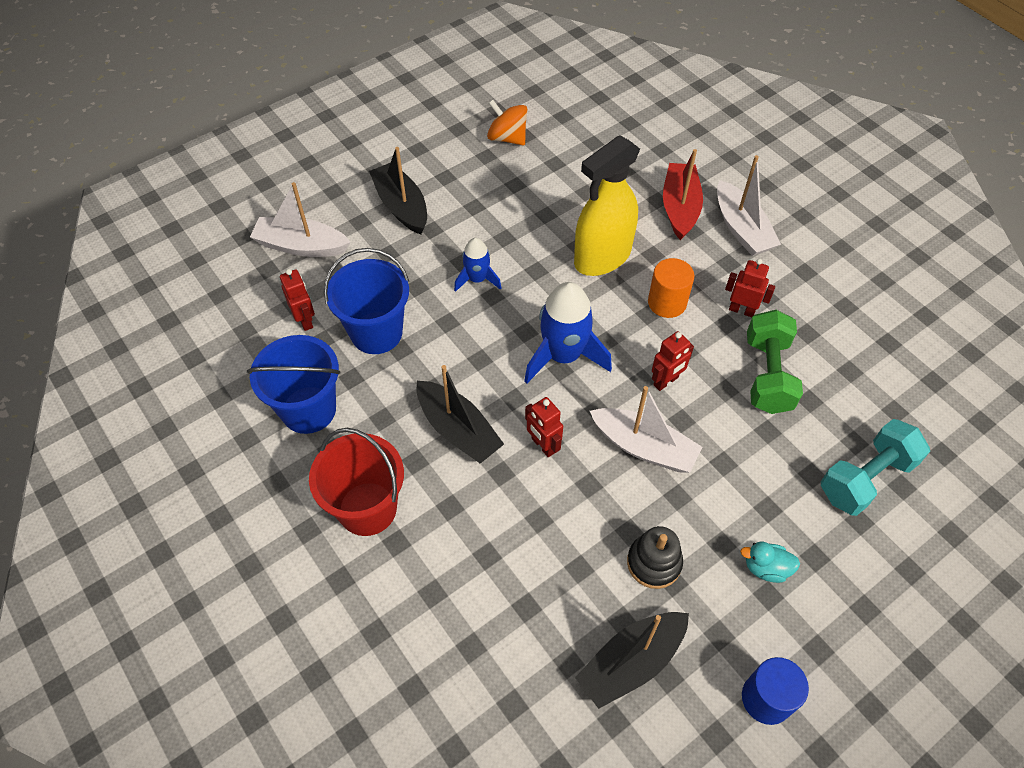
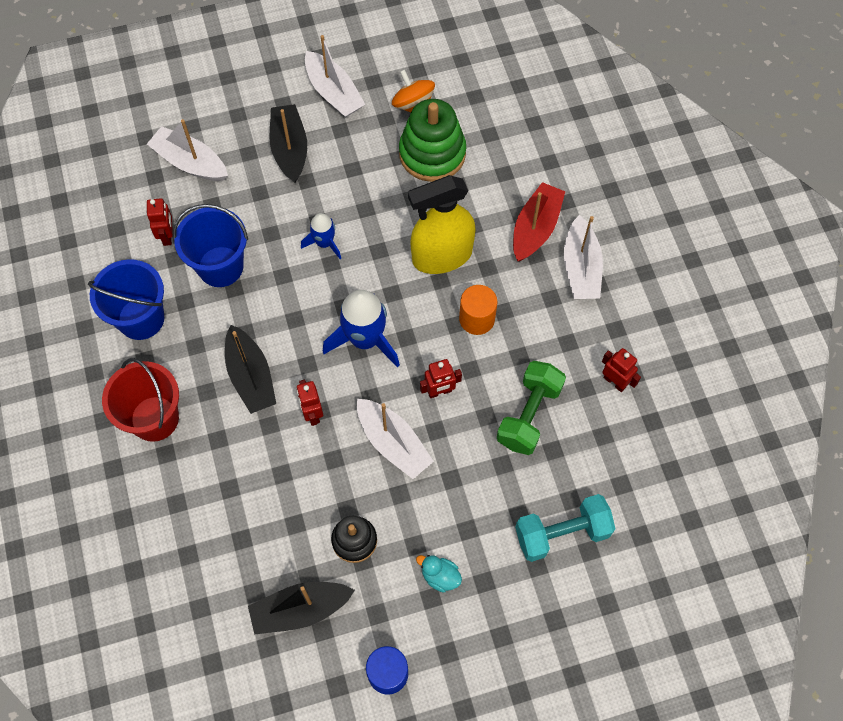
camera: 20 degrees right, 10 degrees up
red robot [725,259,775,317] -> red robot moved to [602,348,641,392]
none -> white boat [305,35,365,117]
none -> green stacking toy [399,99,466,182]

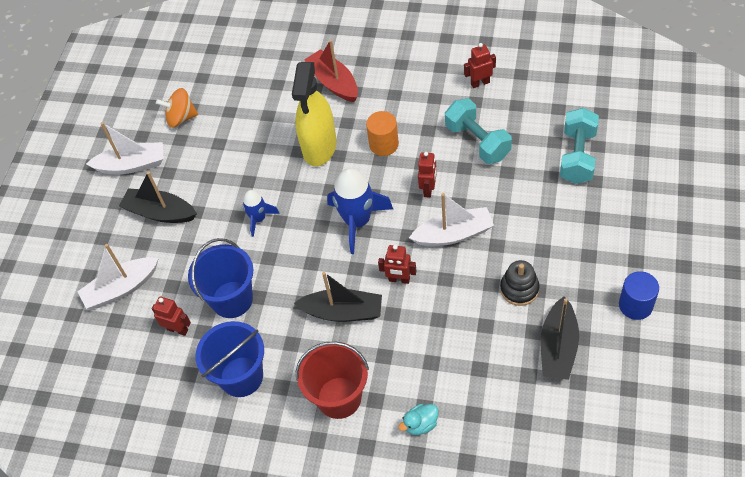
camera: 55 degrees left, 10 degrees down
green stacking toy [399,99,466,182] -> none
turquoise duck [416,555,462,593] -> turquoise duck moved to [399,404,438,435]
green dumbbell [497,361,566,455] -> turquoise dumbbell [445,98,512,164]
white boat [564,215,603,299] -> none

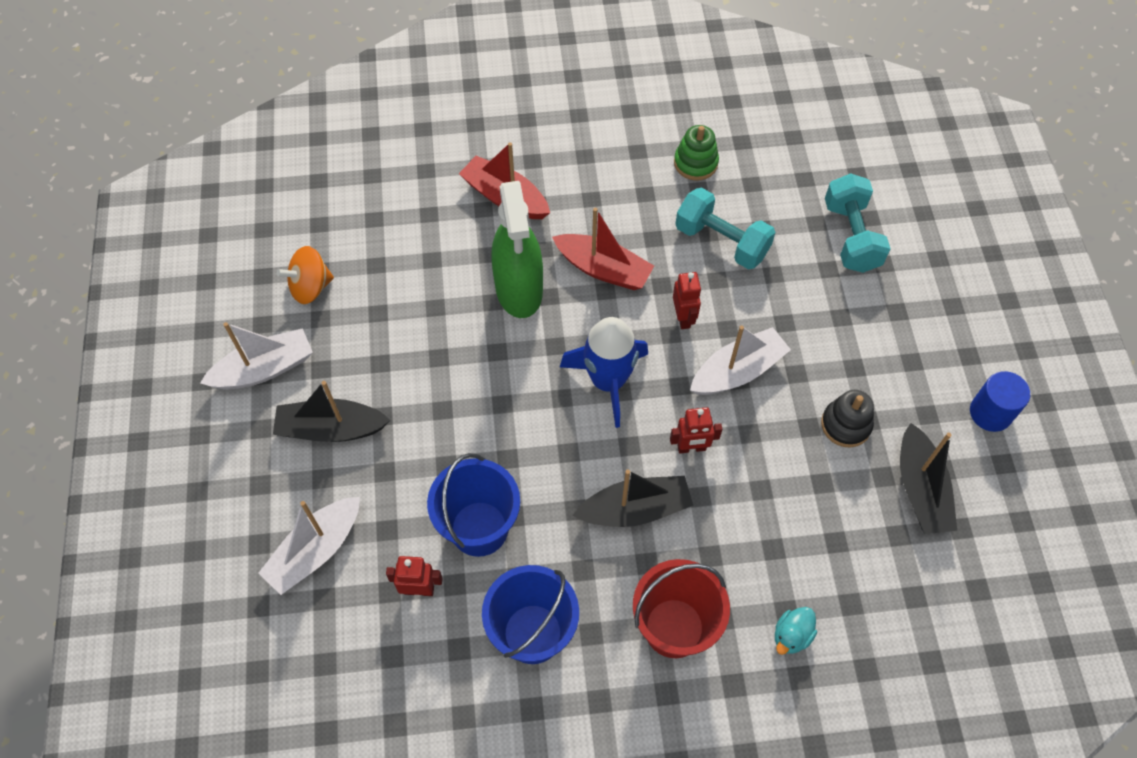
camera: 25 degrees left, 5 degrees up
blue rocket [243,190,280,237] -> none
yellow spray bottle [292,62,337,166] -> green spray bottle [492,181,543,318]
orange cylinder [366,111,399,156] -> red boat [552,208,654,290]
red robot [464,43,496,88] -> green stacking toy [674,125,719,180]

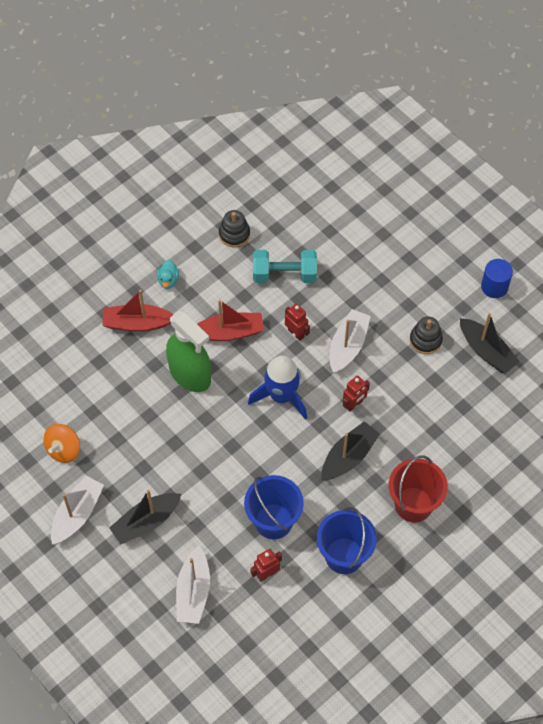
camera: 35 degrees left, 0 degrees up
green stacking toy [674,125,719,180] -> black stacking toy [219,210,250,248]
turquoise duck [775,607,817,655] -> turquoise duck moved to [157,260,179,289]
turquoise dumbbell [825,173,891,273] -> none

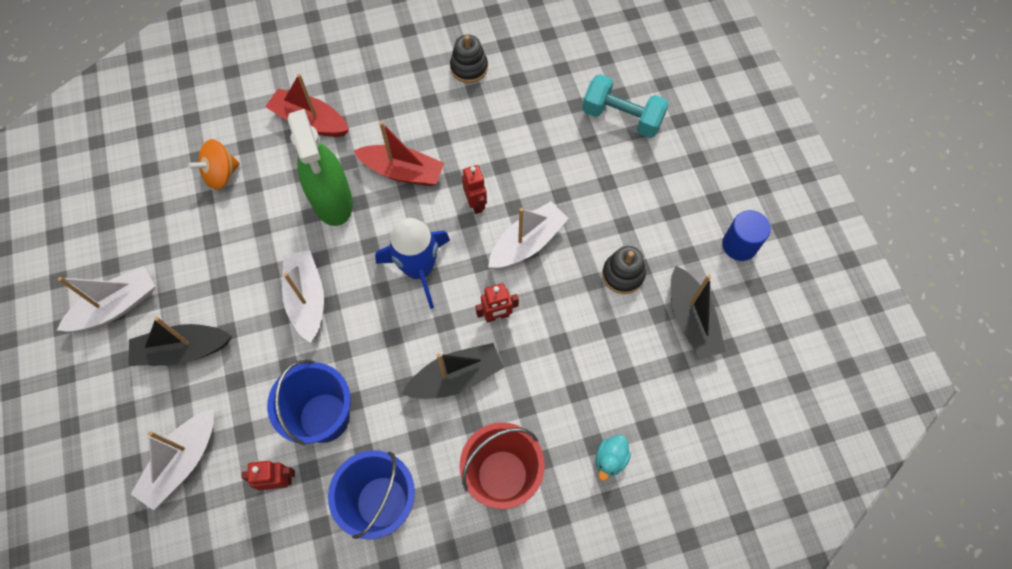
camera: 25 degrees right, 5 degrees up
orange spinning top [44,424,80,463] -> orange spinning top moved to [188,139,240,190]
turquoise duck [157,260,179,289] -> turquoise duck moved to [596,435,631,481]
turquoise dumbbell [253,250,317,283] -> turquoise dumbbell moved to [582,74,669,138]
none -> white boat [282,250,324,343]

